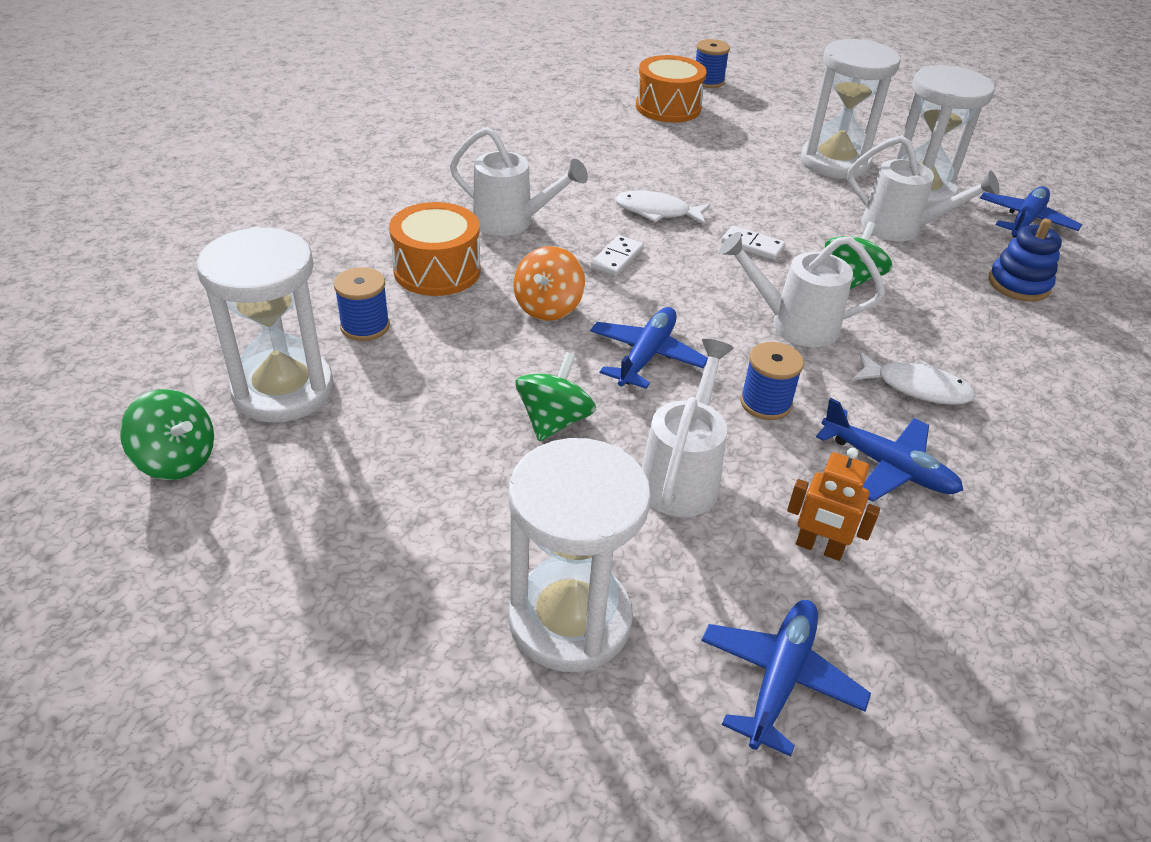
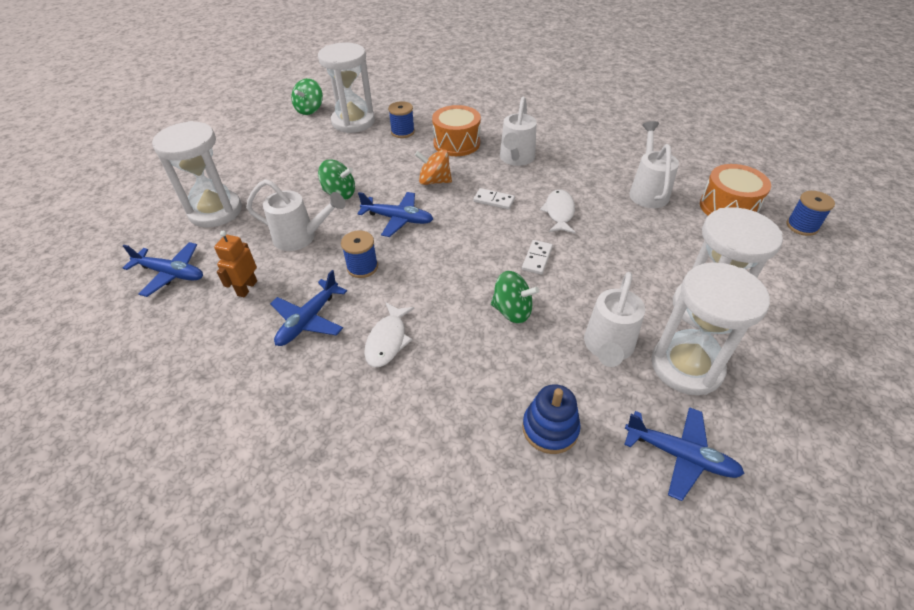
camera: 85 degrees right, 5 degrees up
white watering can [719,232,885,347] -> white watering can moved to [629,121,679,208]

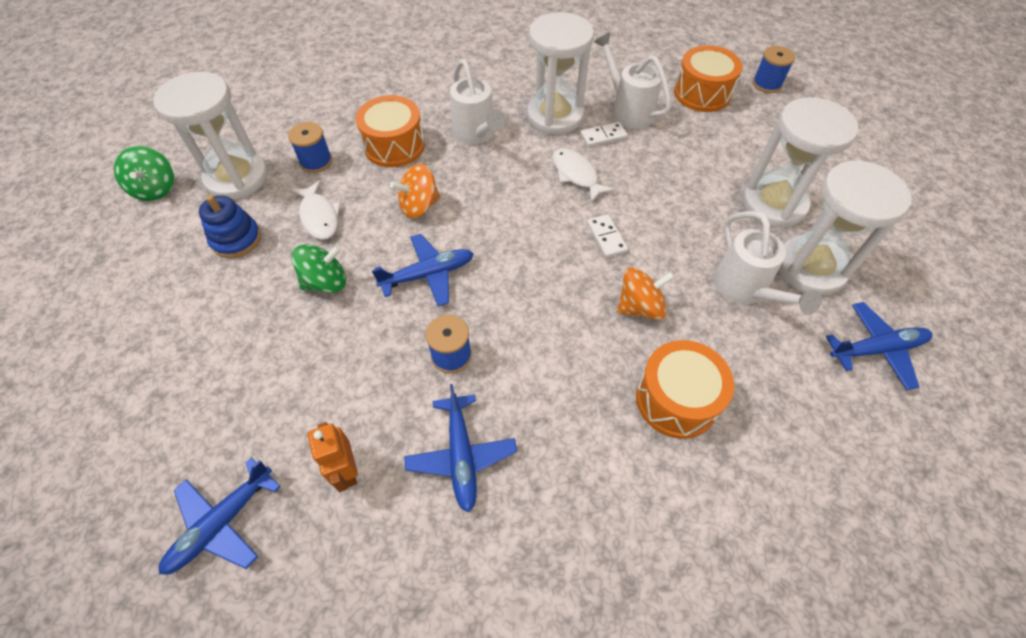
camera: 40 degrees left, 10 degrees up
blue plane [123,242,203,297] -> blue plane turned 150 degrees clockwise [159,458,281,575]
white hourglass [152,121,242,228] -> white hourglass moved to [527,12,594,135]
white watering can [246,179,346,251] -> none
white fish [364,303,414,367] -> white fish moved to [291,180,341,240]
white domino [474,188,515,210] -> white domino moved to [580,122,628,147]
green spinning top [491,271,539,324] -> orange spinning top [617,267,675,320]
blue stacking toy [522,384,581,454] -> blue stacking toy moved to [199,195,261,258]
none -> orange drum [636,340,734,439]

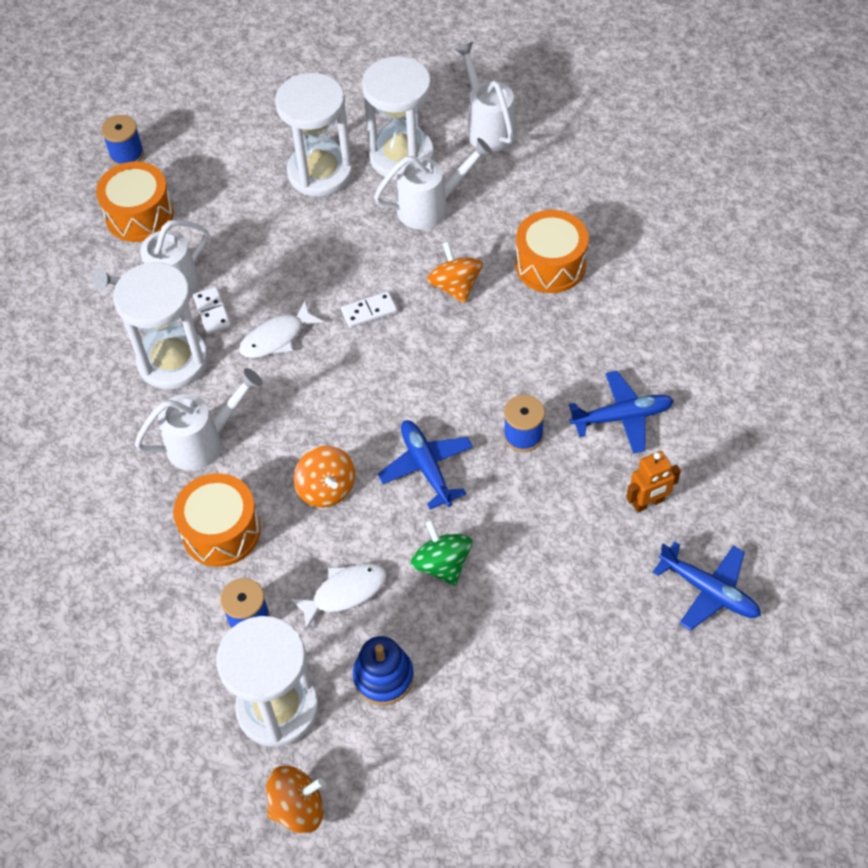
camera: 90 degrees left, 0 degrees up
green spinning top [114,146,174,201] -> orange spinning top [266,766,324,834]
blue plane [825,302,932,390] -> white watering can [454,42,516,152]

